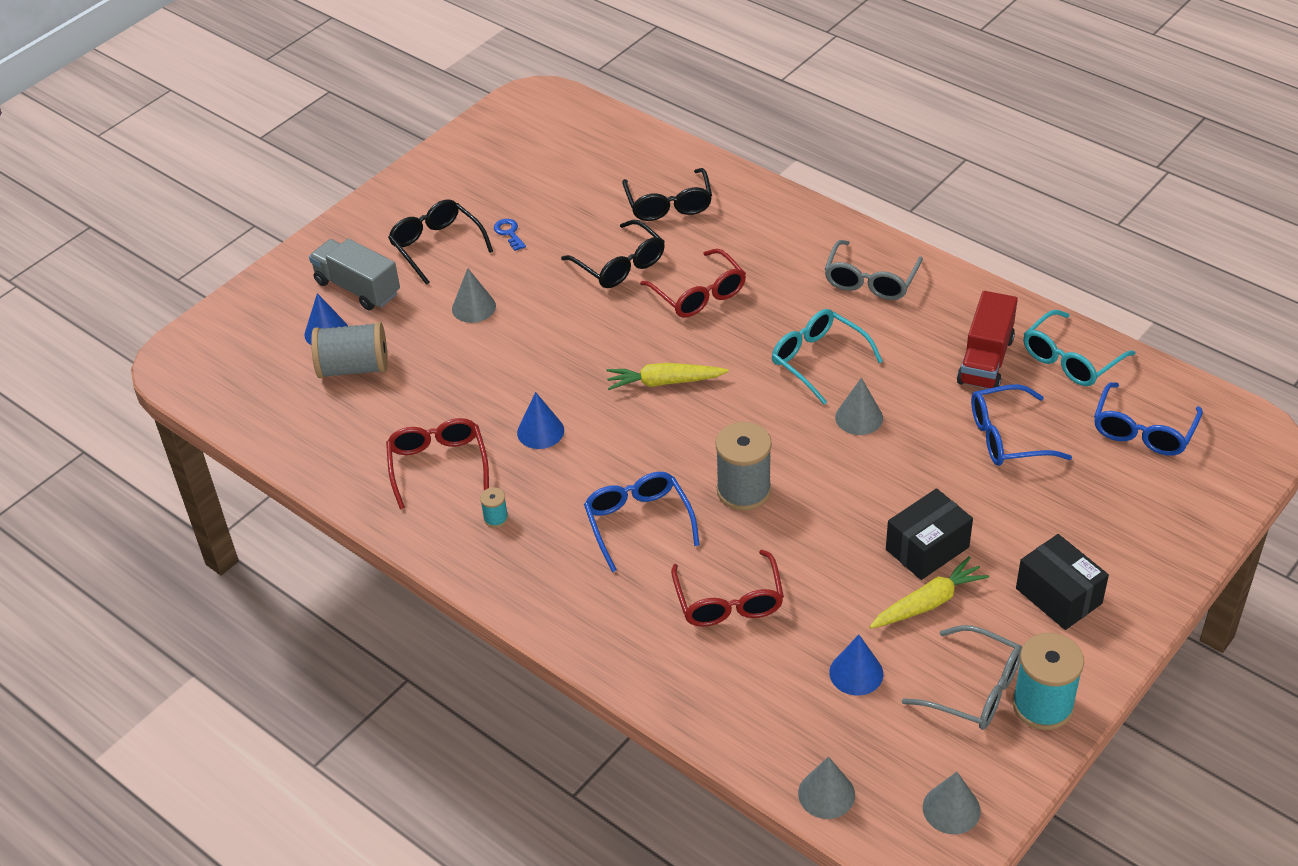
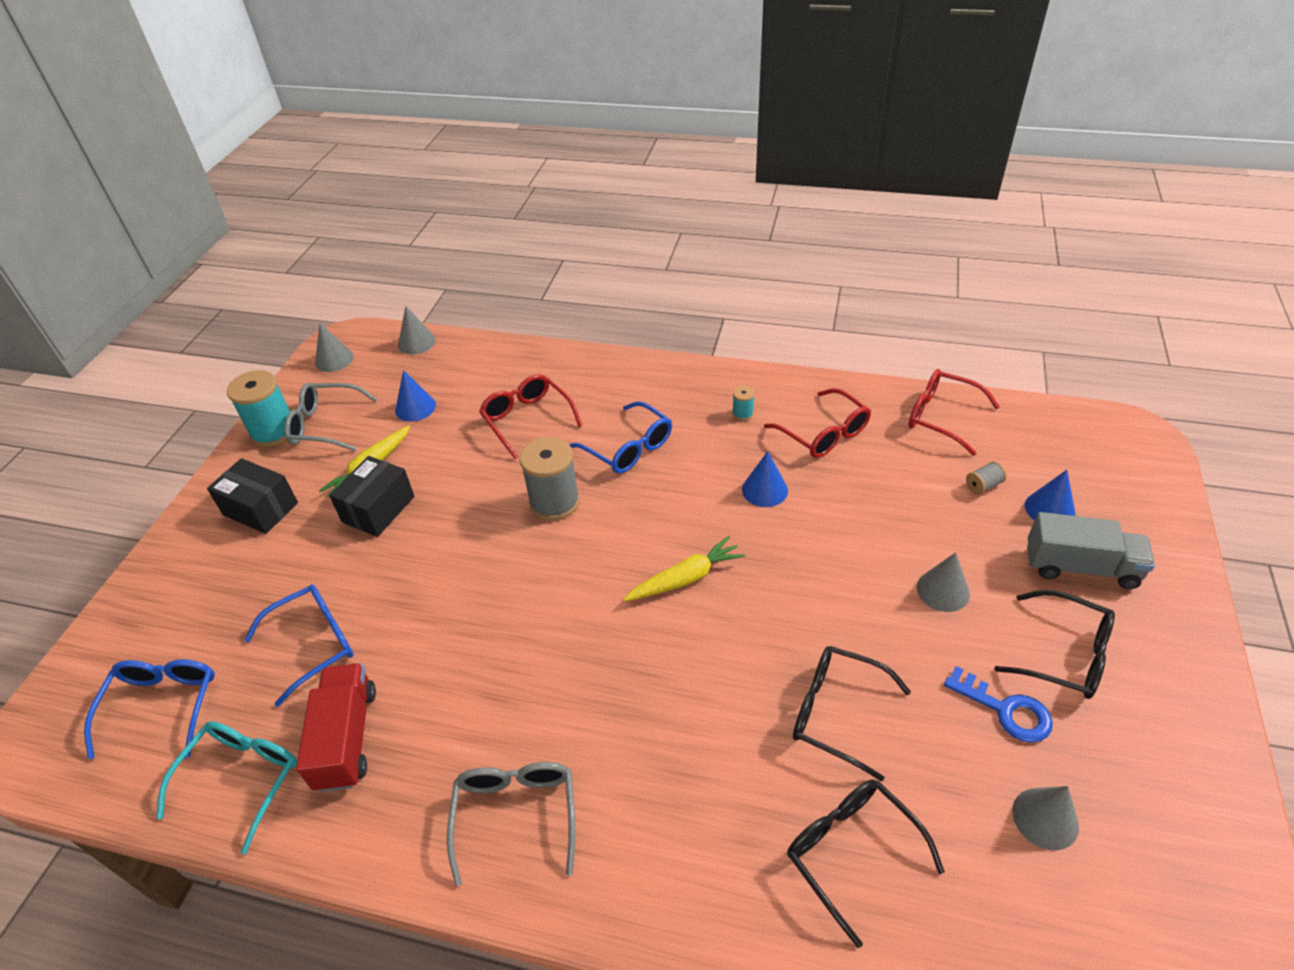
camera: 155 degrees right, 0 degrees up
grey spool [311,322,388,378] -> grey spool [966,461,1007,494], size x0.45
blue key [494,219,526,251] -> blue key [944,666,1053,743], size x1.57
red glasses [640,249,746,318] -> red glasses moved to [909,369,1000,456]
turquoise glasses [772,309,883,405] -> none
grey cone [835,378,883,435] -> grey cone moved to [1012,786,1079,850]

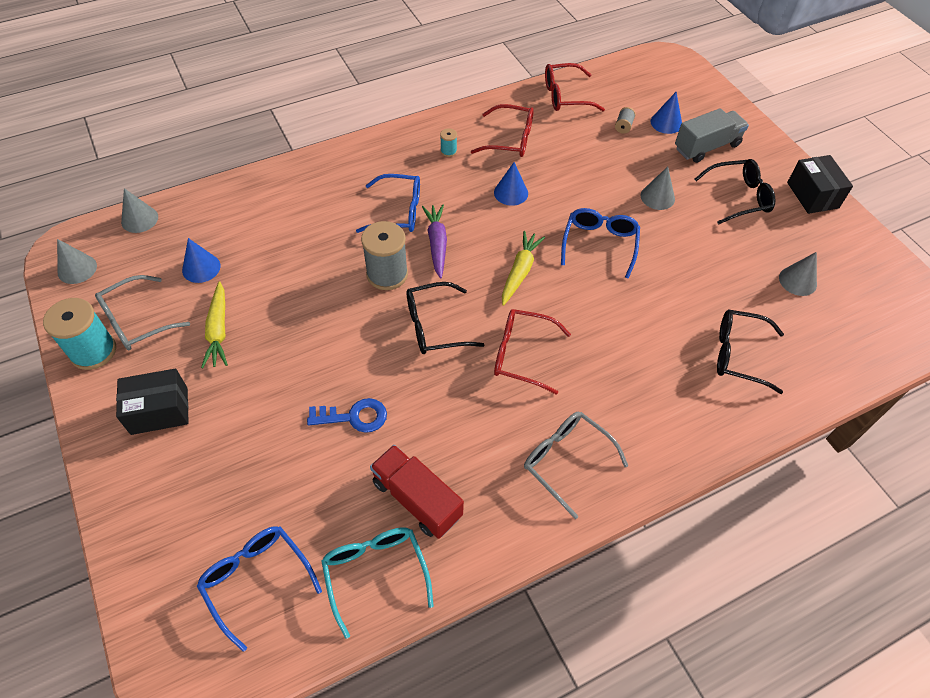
camera: 45 degrees left, 10 degrees up
blue glasses [244,584,354,707] -> blue glasses moved to [561,208,640,279]
black box [329,456,414,537] -> black box moved to [787,155,853,214]
red glasses [479,374,582,459] -> red glasses moved to [494,309,571,395]
black glasses [793,646,911,781] -> black glasses moved to [406,282,484,354]
blue key [944,666,1053,743] -> blue key moved to [307,398,387,433]
none -> purple carrot [422,204,447,279]

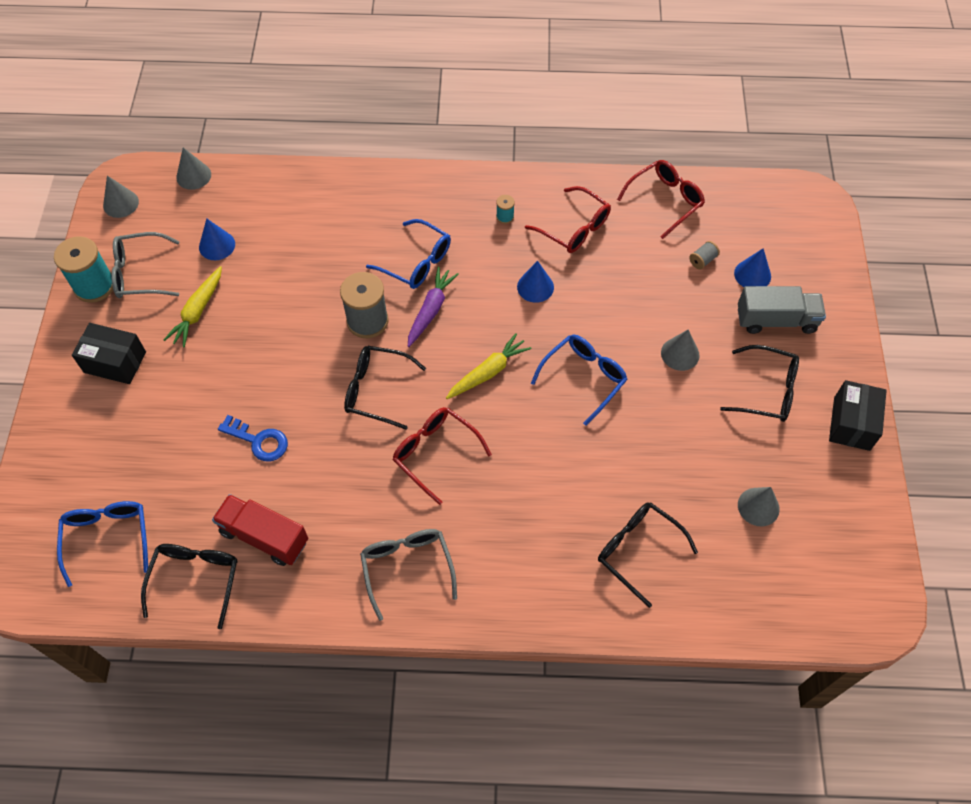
camera: 30 degrees right, 5 degrees up
turquoise glasses [321,527,434,639] -> black glasses [141,544,237,629]
red truck [370,445,464,539] -> red truck turned 45 degrees counterclockwise [212,494,308,566]
red glasses [545,63,605,111] -> red glasses turned 120 degrees clockwise [617,160,705,239]

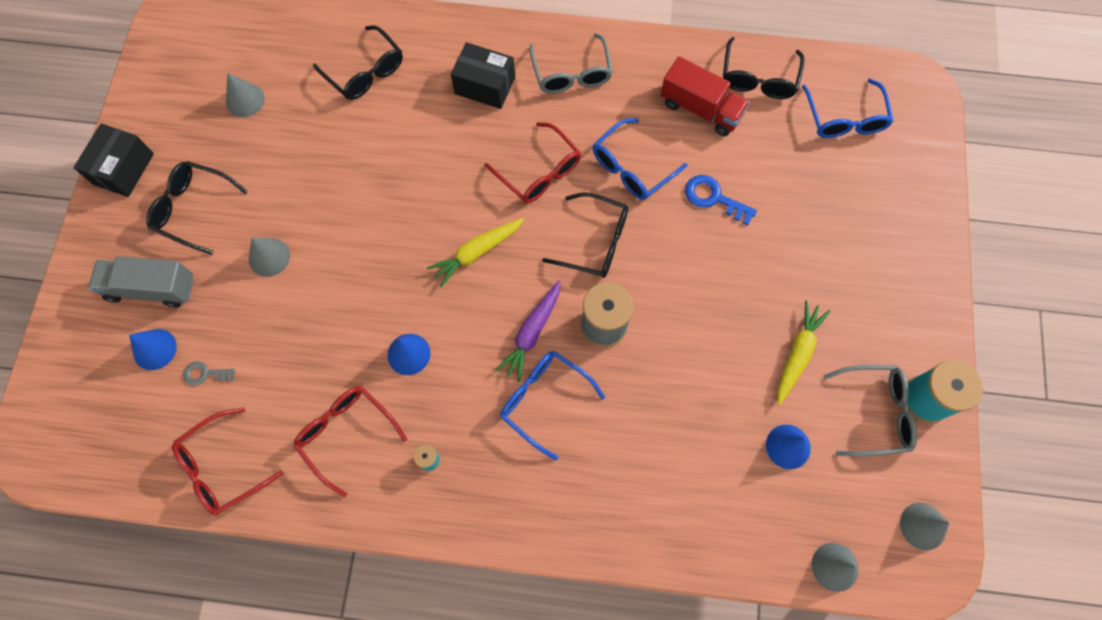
camera: 175 degrees left, 10 degrees up
black box [72,323,146,384] -> black box moved to [451,42,515,109]
blue glasses [531,335,628,426] -> blue glasses moved to [593,118,688,200]
grey spool [689,241,720,269] -> grey key [183,361,235,386]

